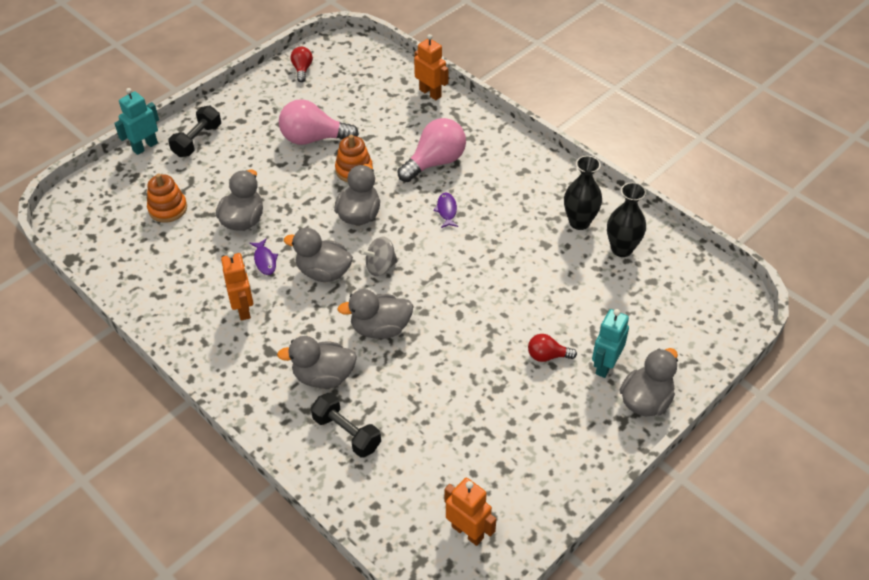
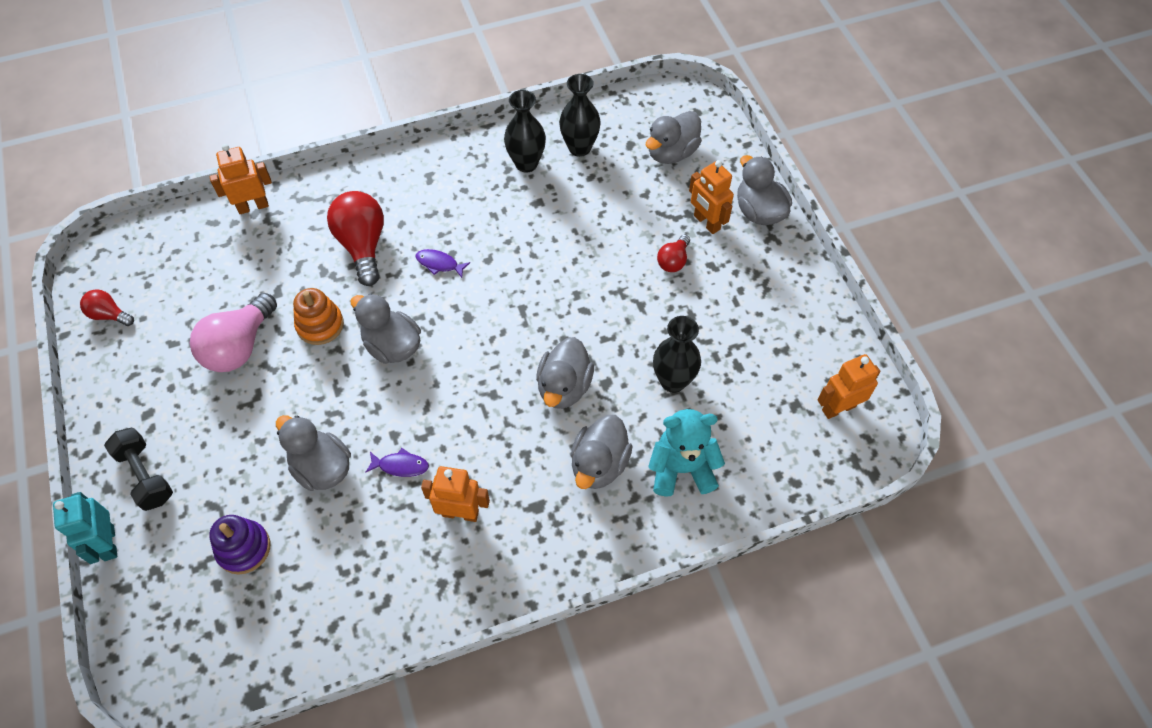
camera: 65 degrees left, 10 degrees up
orange stacking toy [147,174,187,223] -> purple stacking toy [209,515,270,574]
grey duck [284,228,353,282] -> grey duck moved to [646,111,702,164]
black dumbbell [311,393,381,458] -> turquoise teddy bear [648,409,725,497]
grey spinning top [361,237,398,276] -> none
pink light bulb [397,118,466,182] -> red light bulb [327,191,384,286]
turquoise robot [592,309,629,378] -> orange robot [689,160,734,234]
none -> black vase [653,316,701,393]

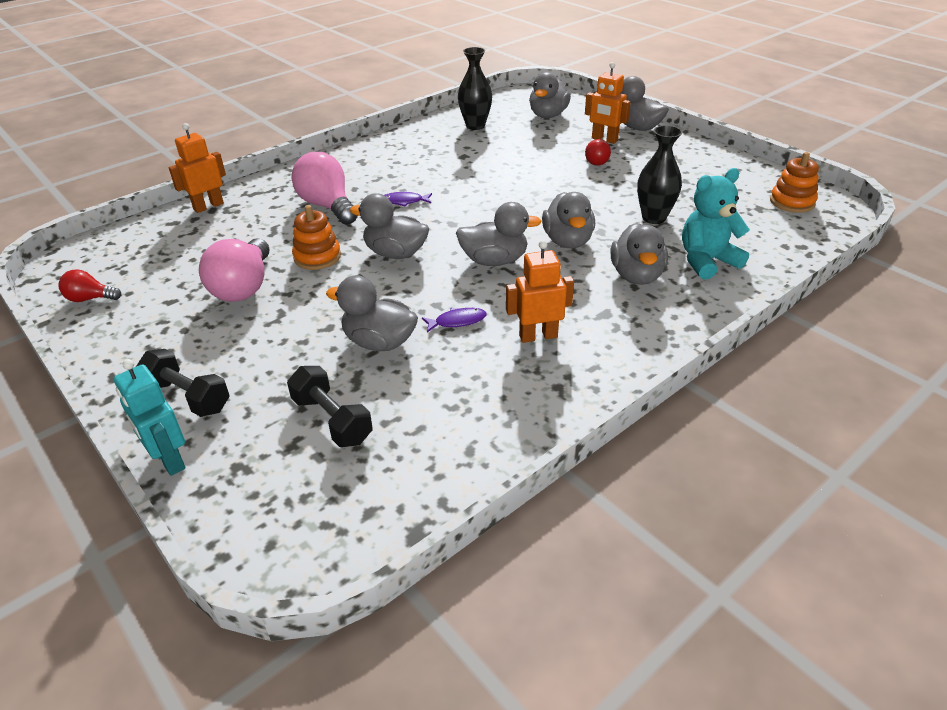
camera: 20 degrees left, 20 degrees down
purple stacking toy [209,515,270,574] -> black dumbbell [287,366,373,447]
red light bulb [327,191,384,286] -> pink light bulb [291,152,358,225]
black vase [504,90,546,173] -> none
orange robot [818,354,880,419] -> orange stacking toy [770,152,819,213]
none -> grey duck [456,202,542,266]

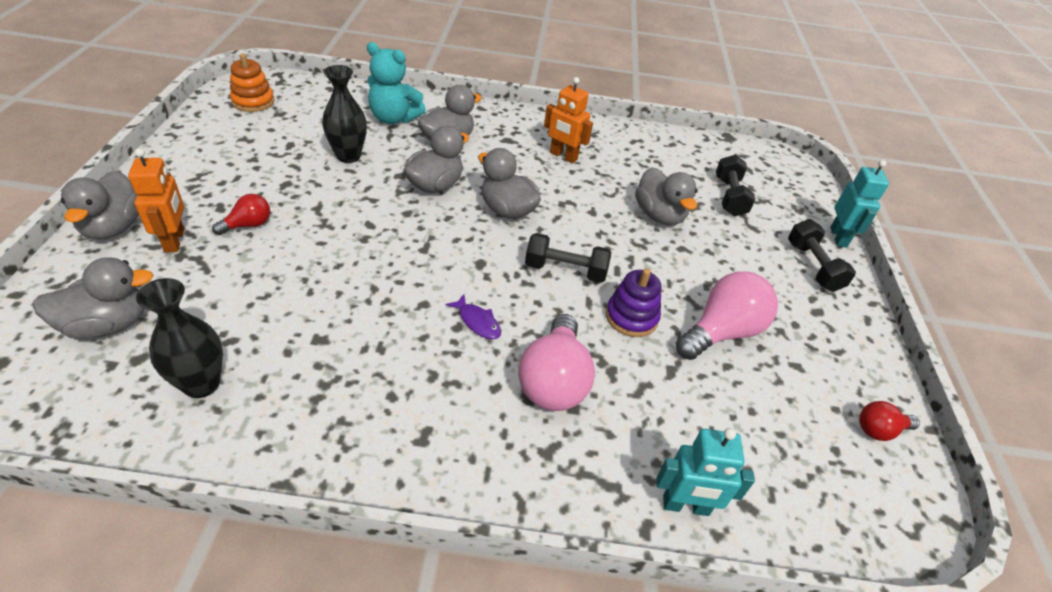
camera: 140 degrees left, 5 degrees up
red light bulb [59,269,121,302] -> red light bulb turned 120 degrees clockwise [859,401,920,441]
orange robot [169,123,226,213] -> turquoise robot [656,428,755,516]
orange stacking toy [292,205,341,270] -> purple stacking toy [606,268,661,337]
grey duck [350,193,429,259] -> black dumbbell [525,233,611,283]
purple fish [422,308,487,332] -> none

